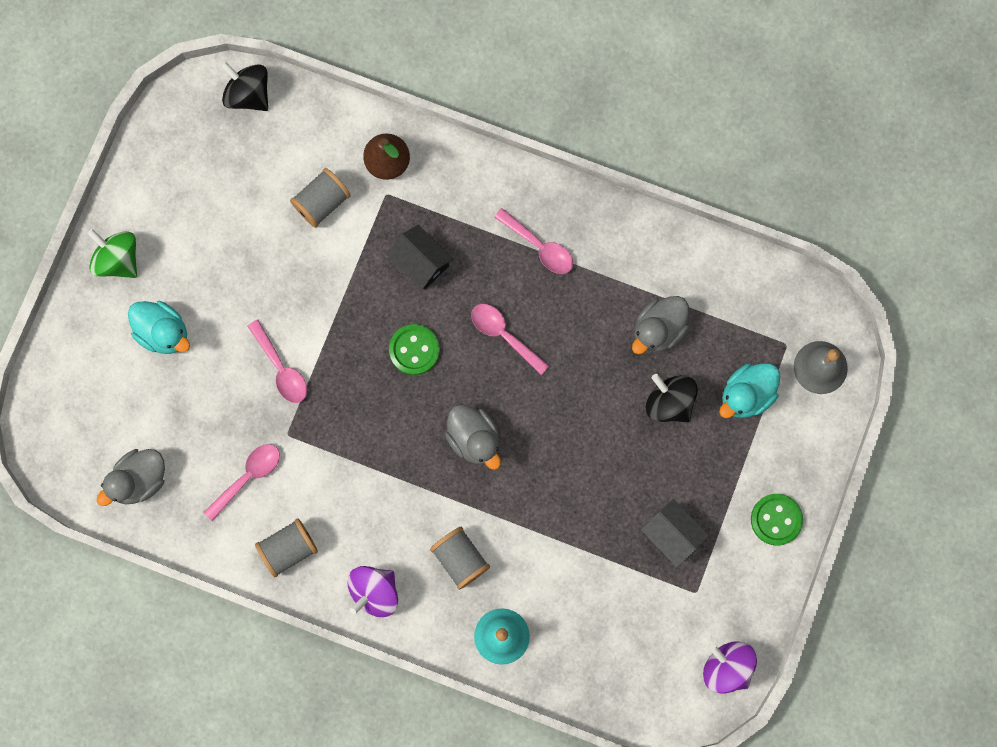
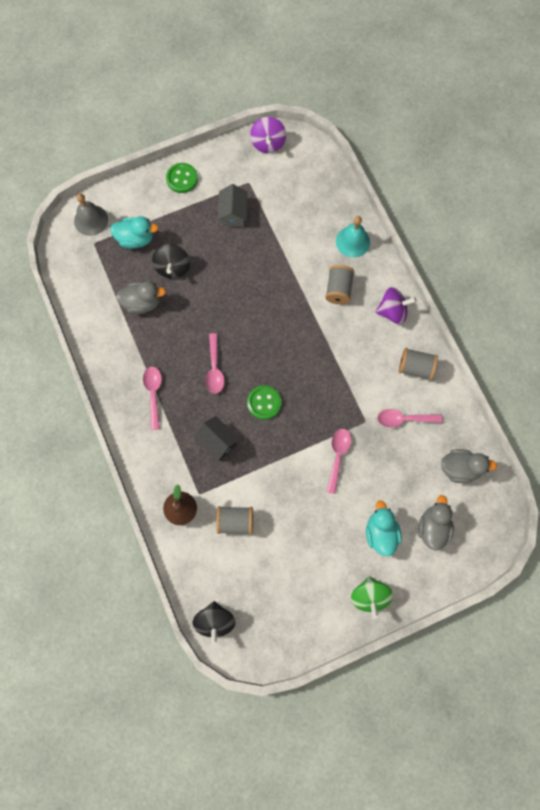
camera: 135 degrees left, 5 degrees down
black house [387,225,453,290] -> black house turned 45 degrees counterclockwise [194,416,240,461]
grey duck [445,404,501,470] -> grey duck moved to [418,495,454,551]

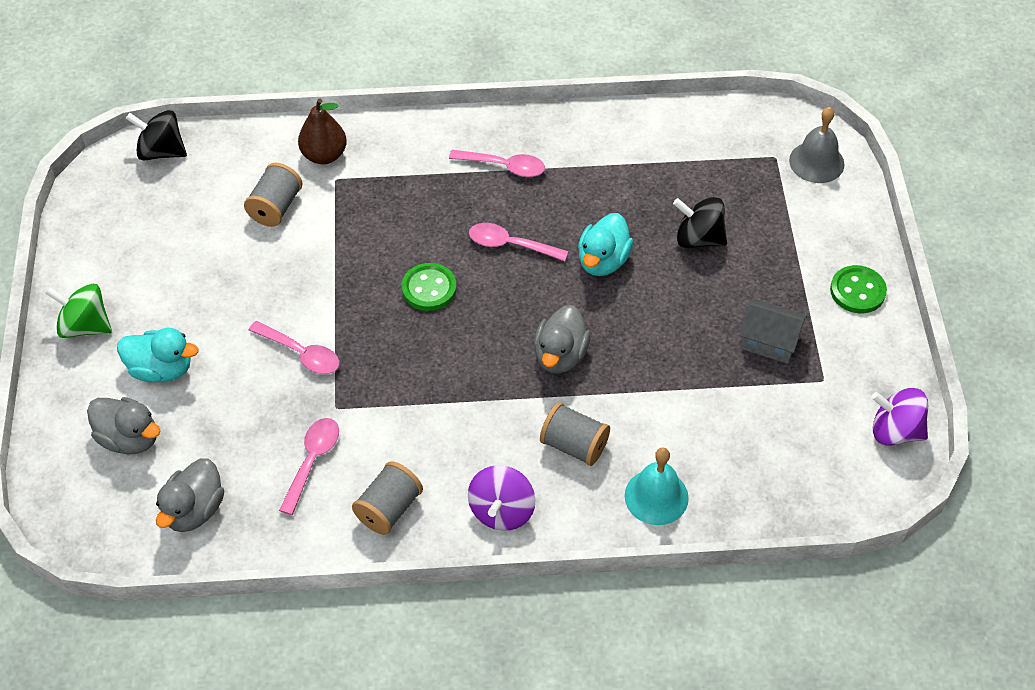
camera: 110 degrees right, 20 degrees down
turquoise duck [110,216,159,248] -> turquoise duck moved to [578,213,634,276]
grey duck [116,281,166,314] -> grey duck moved to [534,305,591,374]
black house [194,416,240,461] -> none

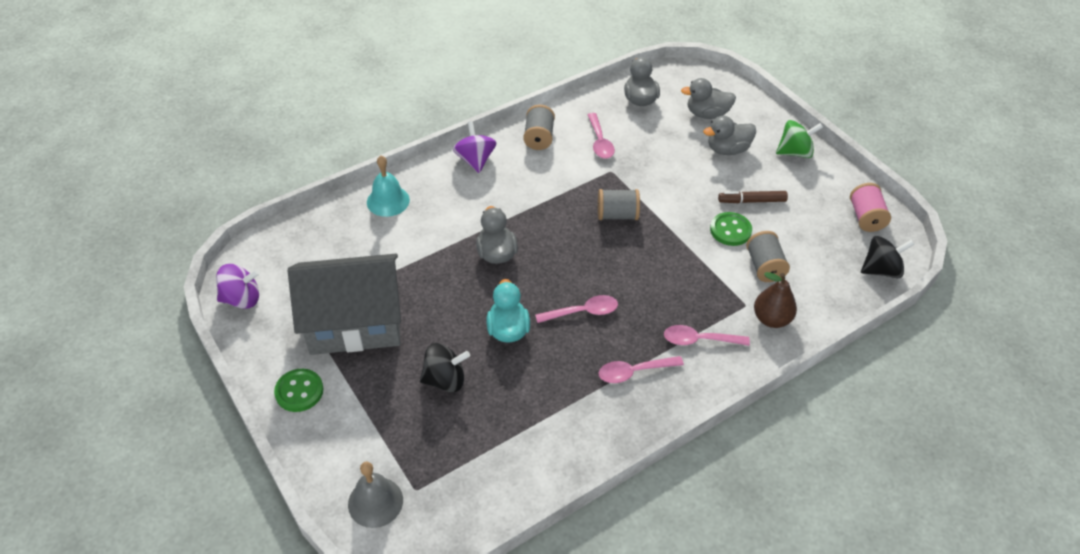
camera: 150 degrees right, 5 degrees down
turquoise duck [117,328,198,382] -> grey duck [703,116,756,155]
pink spoon [249,321,339,374] -> pink spoon moved to [664,325,750,346]
green button [402,263,457,311] -> green button moved to [710,212,752,246]
grey spool [540,402,610,466] -> grey spool moved to [598,189,640,220]
grey house [739,299,807,364] -> grey house [288,254,401,355], size x2.21
none -> brown marker [718,191,788,203]
none -> pink spool [850,183,891,232]

